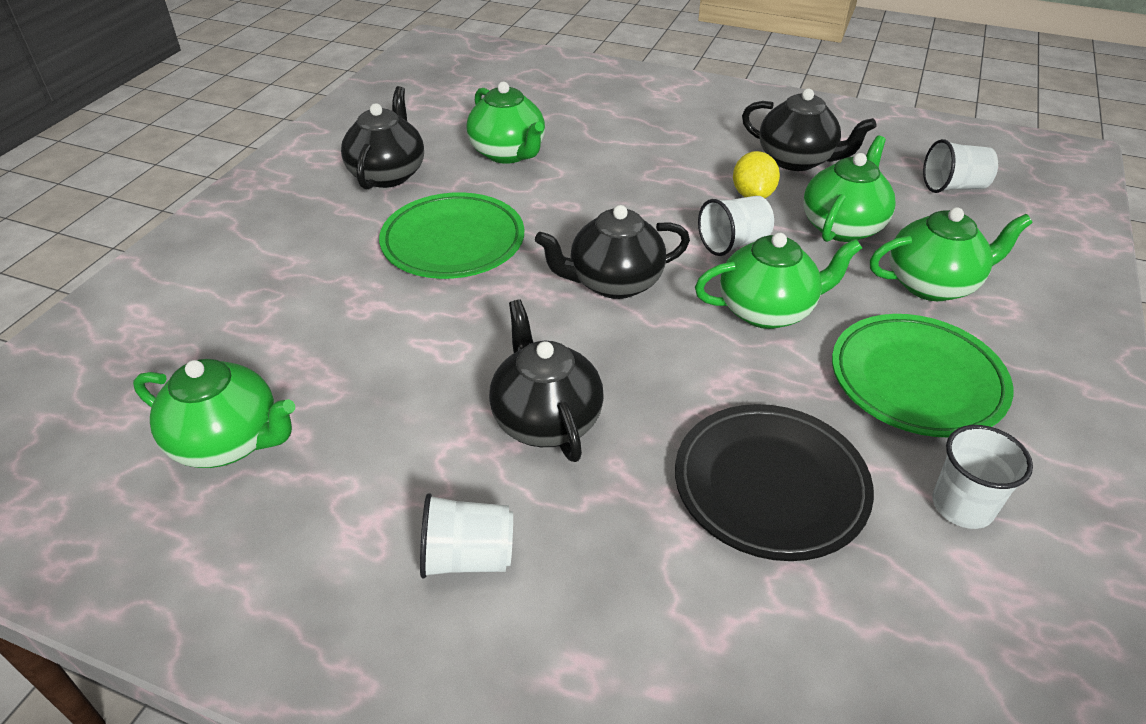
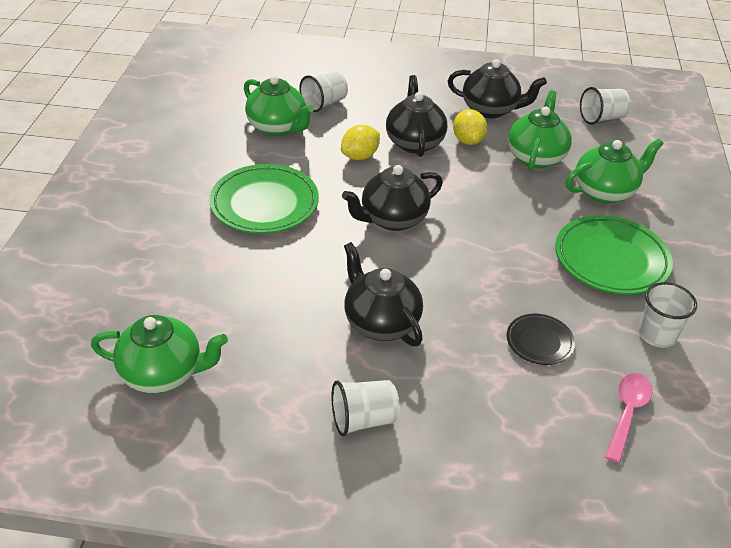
camera: 15 degrees left, 0 degrees up
black teapot [341,86,424,190] -> black teapot moved to [386,75,447,157]
black plate [675,404,874,561] -> black plate [507,314,575,365], size x0.53
green teapot [695,233,862,329] -> none
white cup [698,196,774,256] -> white cup moved to [299,71,348,112]
none -> yellow lemon [341,125,380,160]
none -> pink spoon [605,373,653,463]

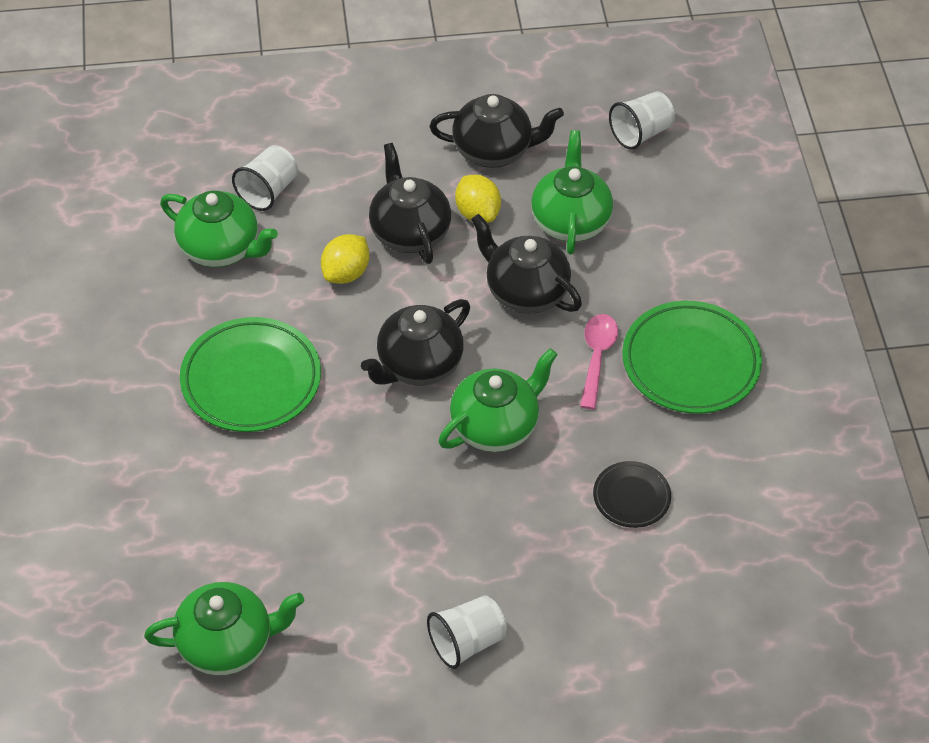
camera: 15 degrees left, 10 degrees up
black teapot [344,242,423,346] -> black teapot moved to [471,214,582,314]
green teapot [565,138,664,204] -> green teapot moved to [439,348,558,452]
pink spoon [605,373,653,463] -> pink spoon moved to [580,314,618,409]
white cup [638,282,697,348] -> none

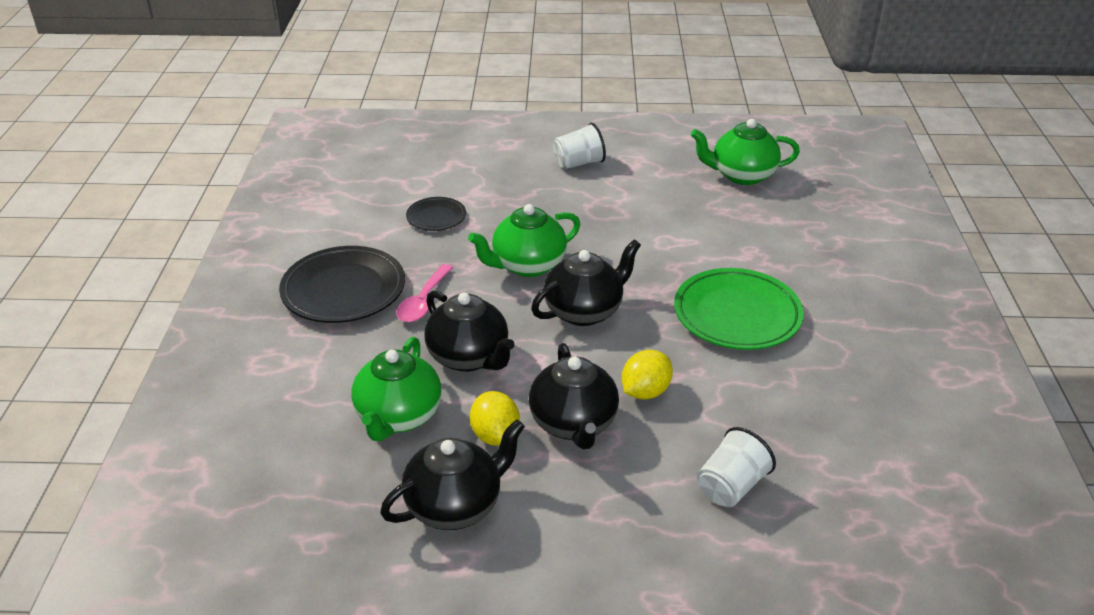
camera: 170 degrees left, 15 degrees down
green teapot [160,191,278,267] -> none
black teapot [429,94,564,168] -> black teapot turned 135 degrees clockwise [380,419,525,530]
white cup [609,91,675,150] -> none
green plate [622,301,762,414] -> black plate [279,246,405,323]

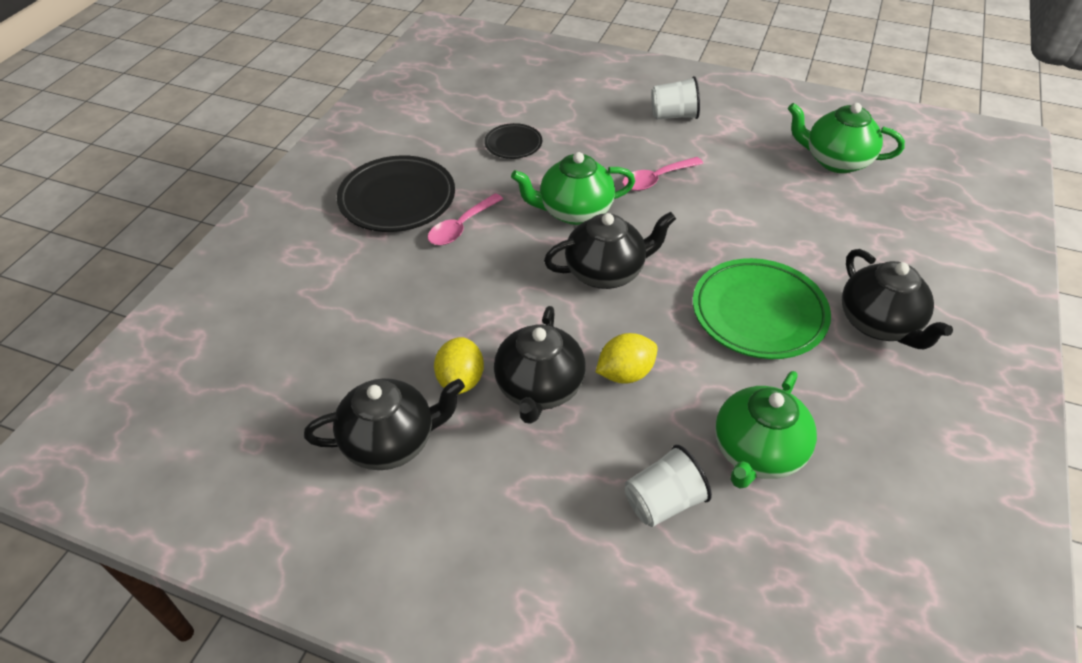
camera: 20 degrees right, 10 degrees up
green teapot [351,337,441,441] -> green teapot moved to [715,371,817,489]
black teapot [424,291,515,372] -> black teapot moved to [842,249,953,349]
none -> pink spoon [623,157,703,191]

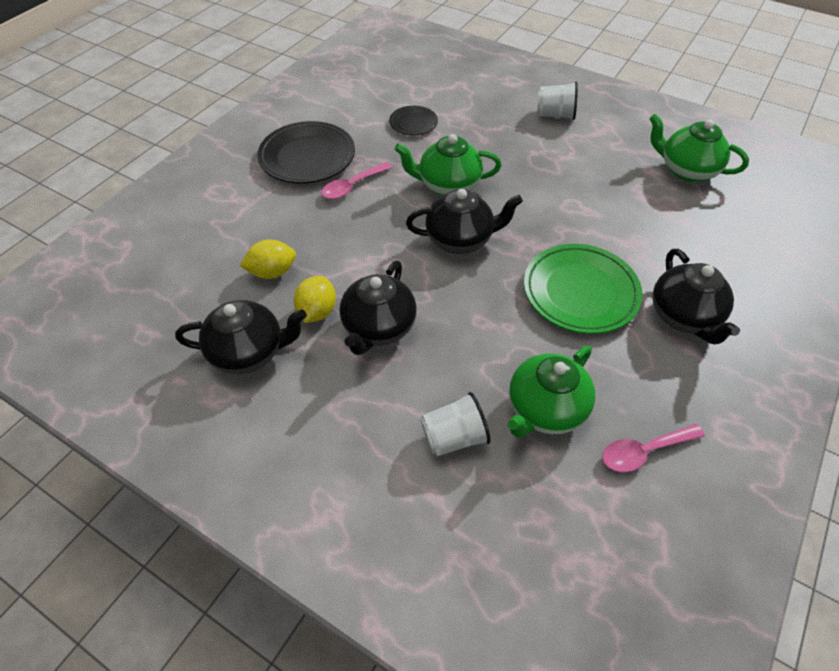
camera: 10 degrees right, 5 degrees up
yellow lemon [596,333,658,384] -> yellow lemon moved to [240,239,296,279]
pink spoon [623,157,703,191] -> pink spoon moved to [602,424,705,472]

